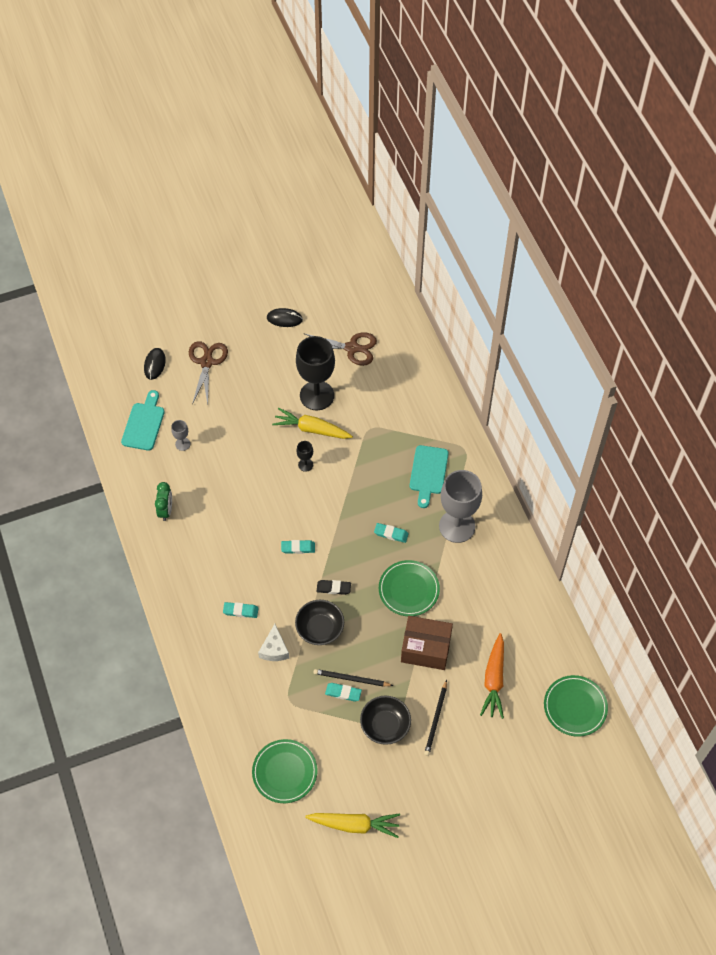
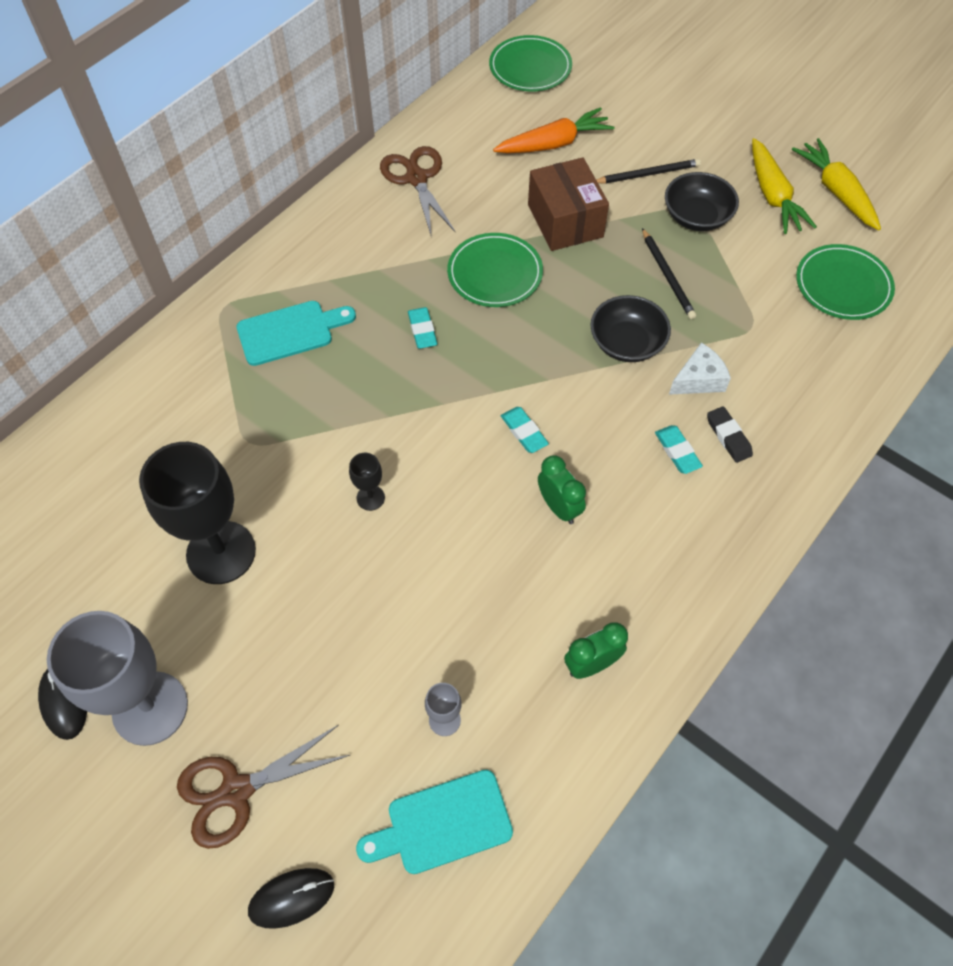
camera: 120 degrees left, 0 degrees up
yellow carrot [272,408,353,439] -> yellow carrot moved to [752,138,817,234]
brown scissors [303,332,377,366] -> brown scissors moved to [380,146,456,238]
black eraser [317,580,351,595] -> black eraser moved to [707,406,753,463]
turquoise eraser [325,683,362,702] -> none
grey goblet [439,470,482,543] -> grey goblet moved to [47,611,188,746]
none -> green clock [538,455,586,524]

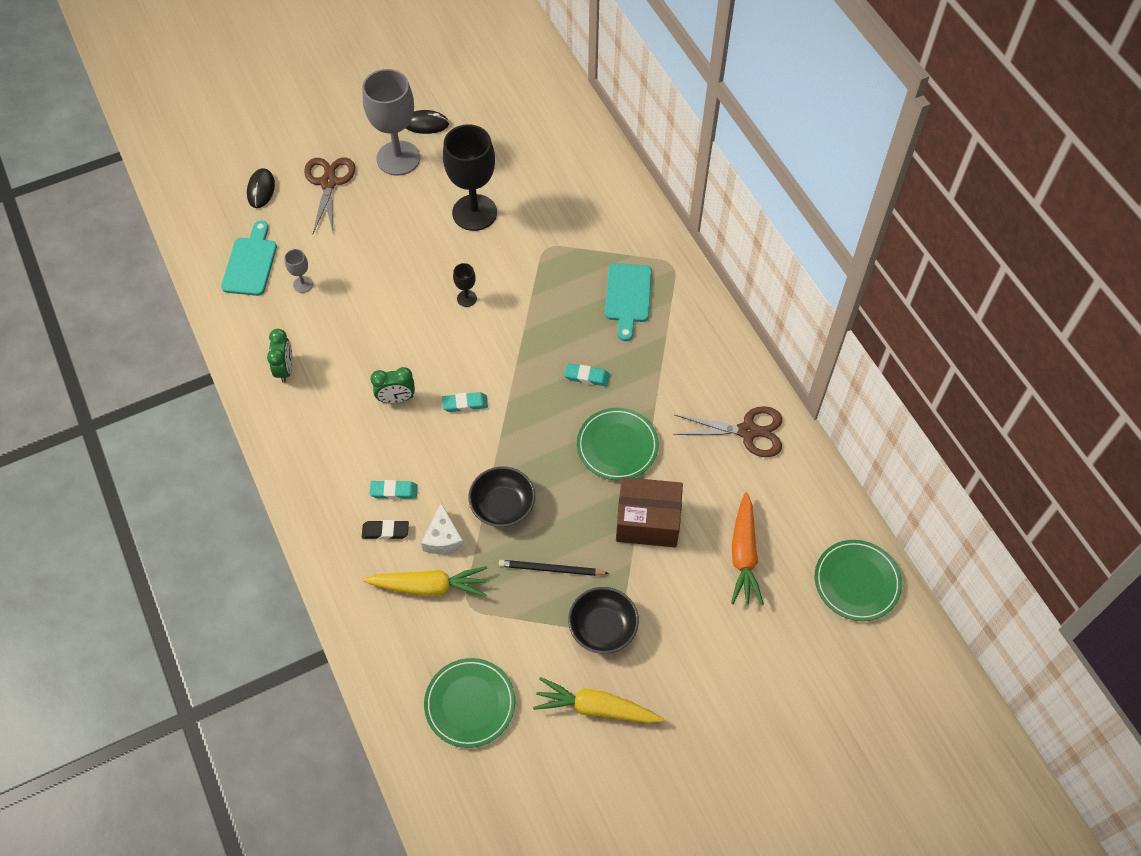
camera: 115 degrees right, 0 degrees up
black pencil [596,159,701,184] -> none
yellow carrot [792,138,881,230] -> yellow carrot moved to [363,566,487,597]

